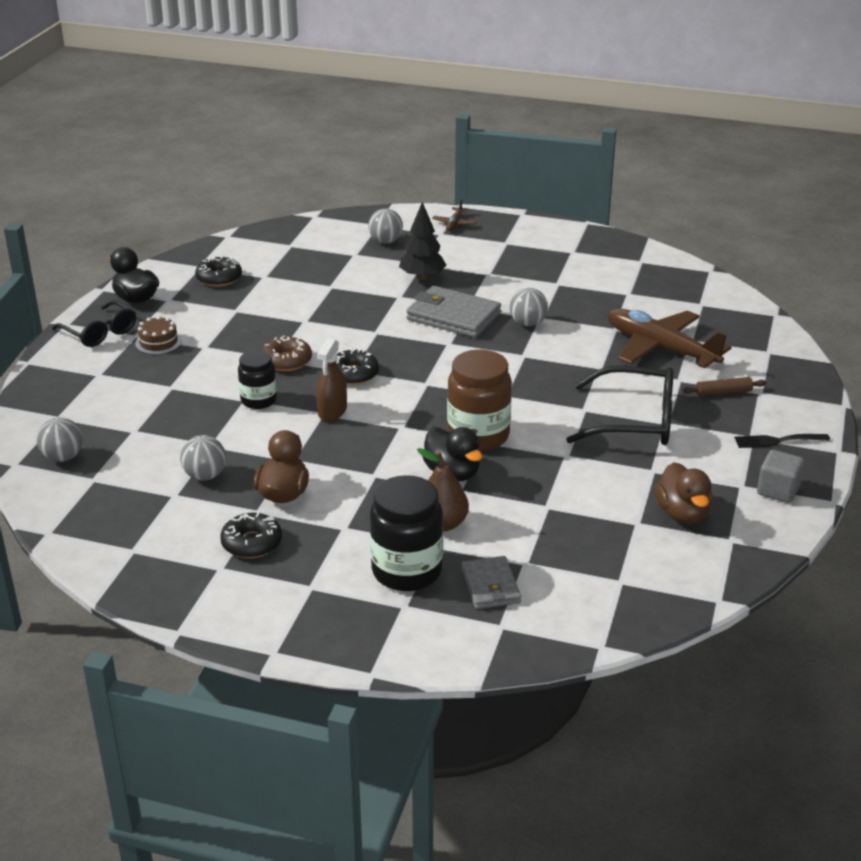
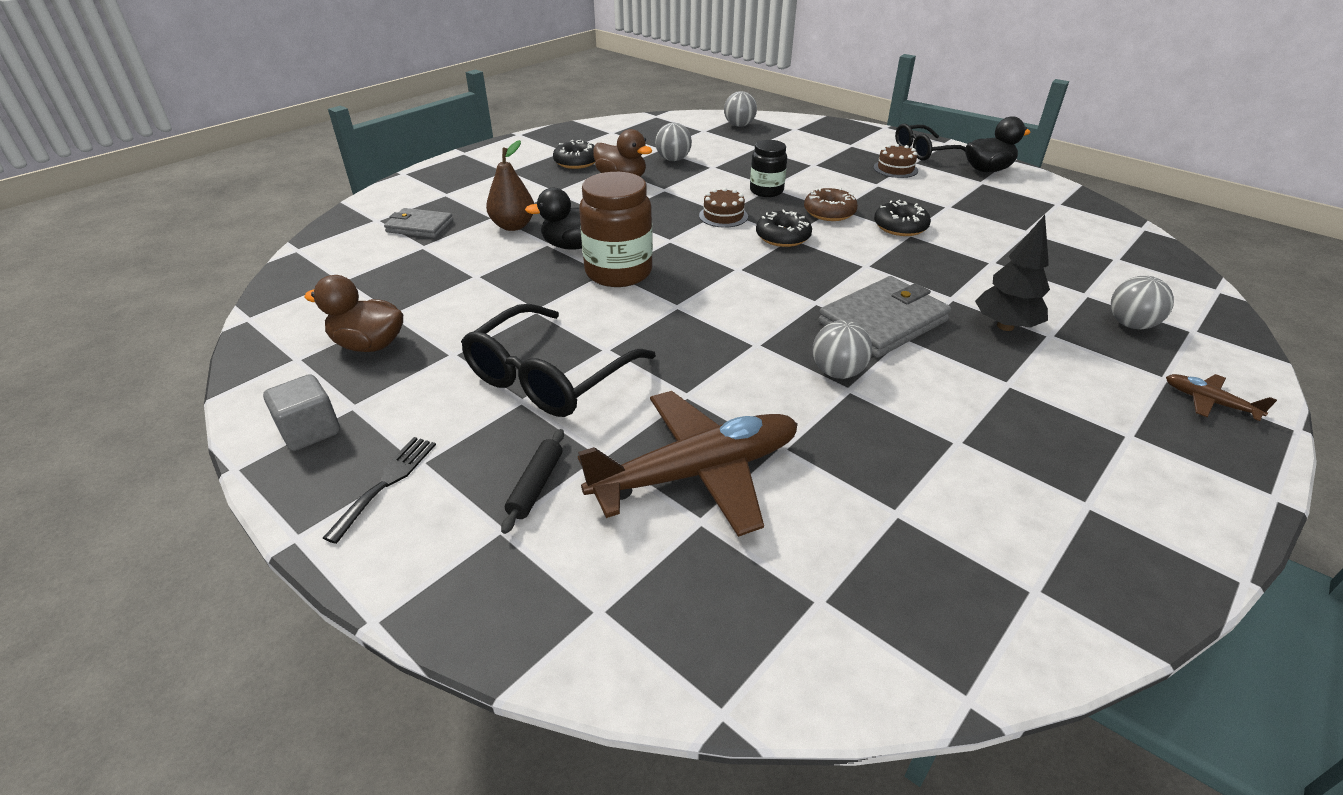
camera: 115 degrees right, 5 degrees up
black donut [195,256,242,287] -> black donut moved to [874,200,931,236]
brown spray bottle [316,338,347,421] -> brown cake [699,188,748,228]
black jar [370,475,443,591] -> none
brown rolling pin [682,377,766,396] -> black rolling pin [501,429,564,534]

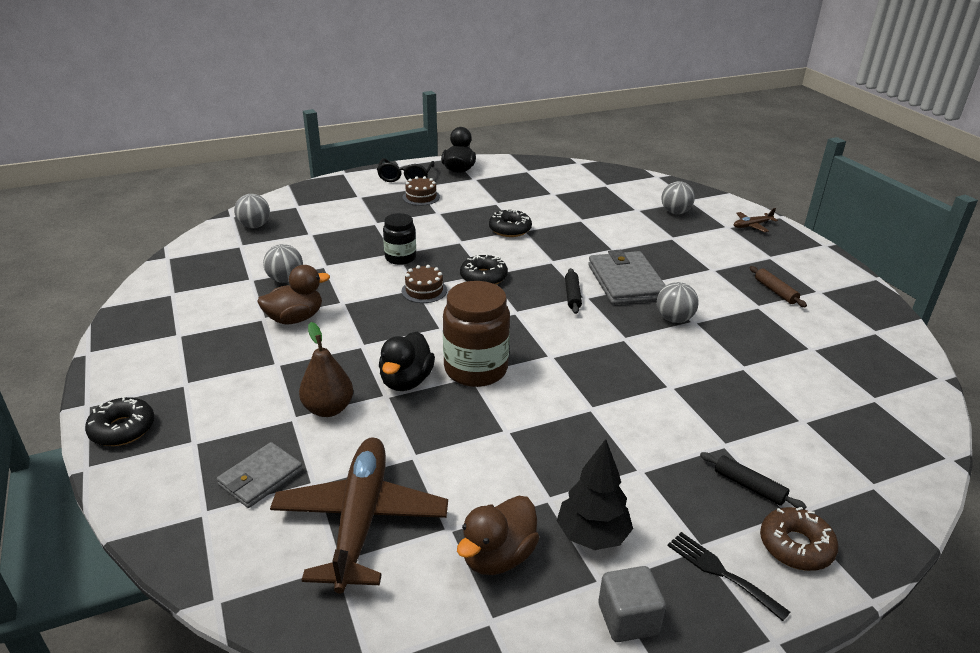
camera: 65 degrees left, 5 degrees down
black glasses [461,304,656,417] -> none
black donut [553,140,595,169] -> black donut moved to [85,397,154,446]
brown plane [578,391,798,537] -> brown plane moved to [270,437,448,594]
brown donut [804,188,858,221] -> brown donut moved to [760,507,838,571]
black tree [975,215,1050,331] -> black tree moved to [557,439,633,550]
none -> black rolling pin [565,268,582,314]
none -> brown rolling pin [750,266,807,307]

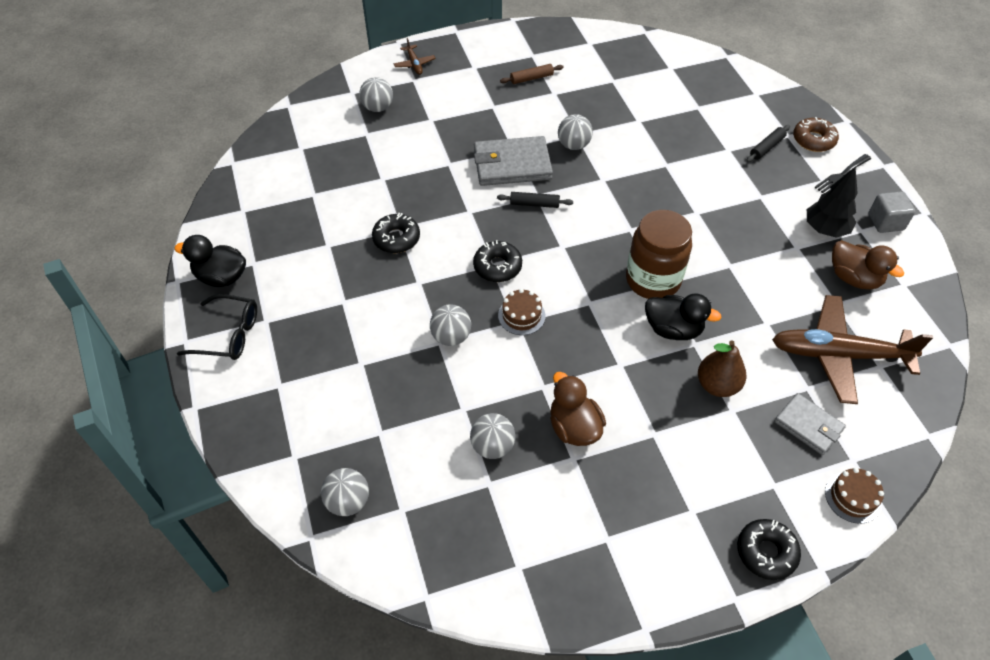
camera: 85 degrees left, 20 degrees up
black jar [383,213,416,265] -> grey ball [430,304,471,346]
brown cake [403,176,440,206] -> brown cake moved to [825,468,884,524]

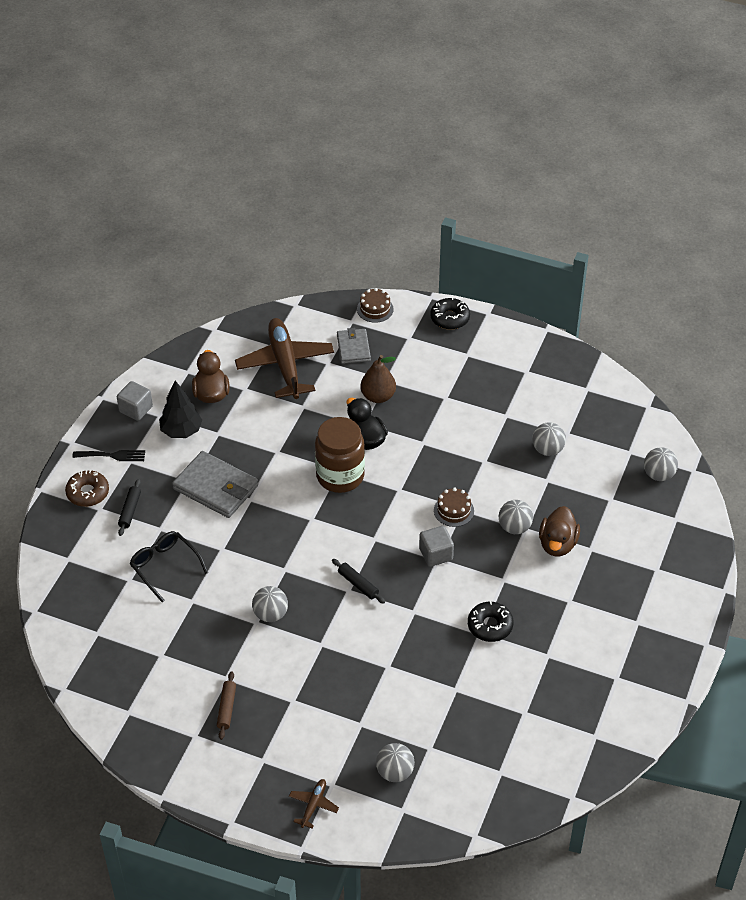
camera: 140 degrees left, 5 degrees down
black duck [174,235,246,287] -> none
black glasses [177,294,257,360] -> black glasses moved to [129,531,208,602]
black donut [473,240,522,282] -> grey cube [419,526,454,567]
grey wallet [474,136,553,186] -> grey wallet moved to [172,451,258,518]
brown rolling pin [500,64,564,84] -> brown rolling pin turned 75 degrees clockwise [217,671,236,740]
brown duck [550,372,606,446] -> brown duck moved to [539,506,580,557]
black rolling pin [746,125,790,162] -> black rolling pin turned 75 degrees counterclockwise [118,479,141,536]
brown plane [772,295,933,404] -> brown plane turned 150 degrees counterclockwise [235,318,334,399]

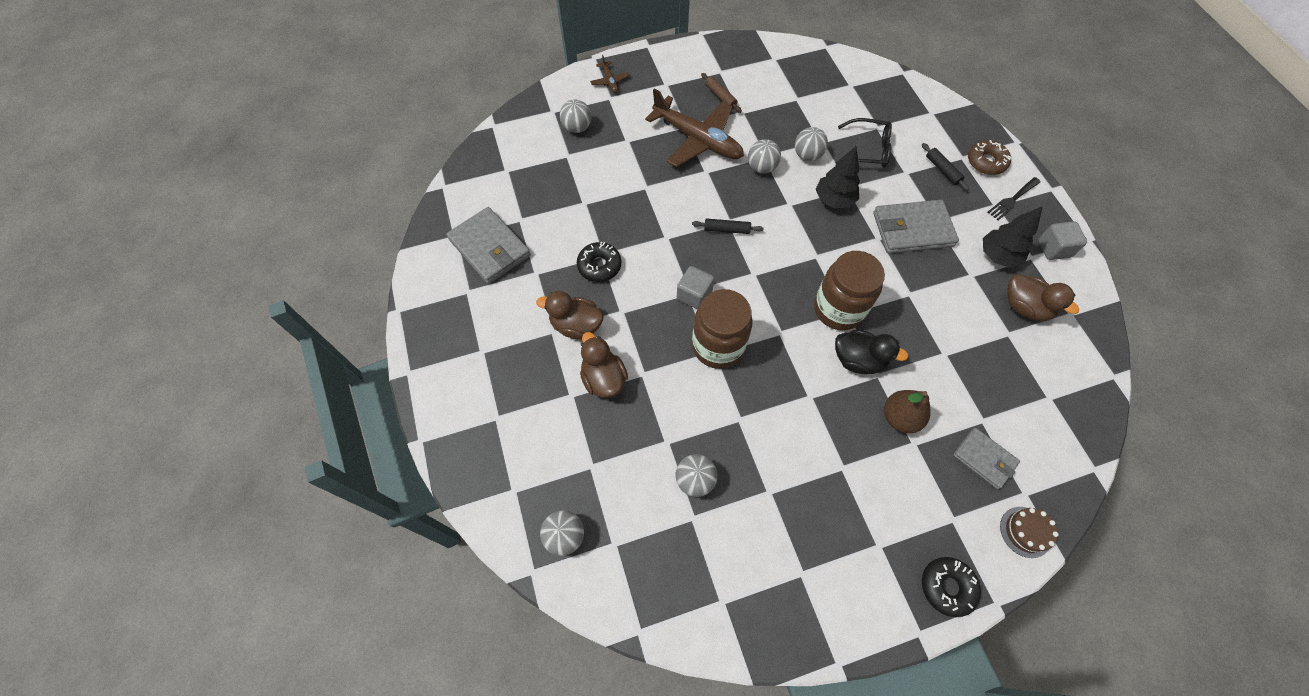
camera: 140 degrees right, 15 degrees up
brown plane [235,318,334,399] -> brown plane moved to [645,88,744,167]
brown cake [434,488,474,527] -> brown jar [692,289,753,369]
grey ball [499,500,533,534] -> grey ball moved to [795,127,828,161]
none -> grey wallet [446,207,531,284]
none -> brown duck [536,291,603,339]
none -> black tree [816,146,860,208]

